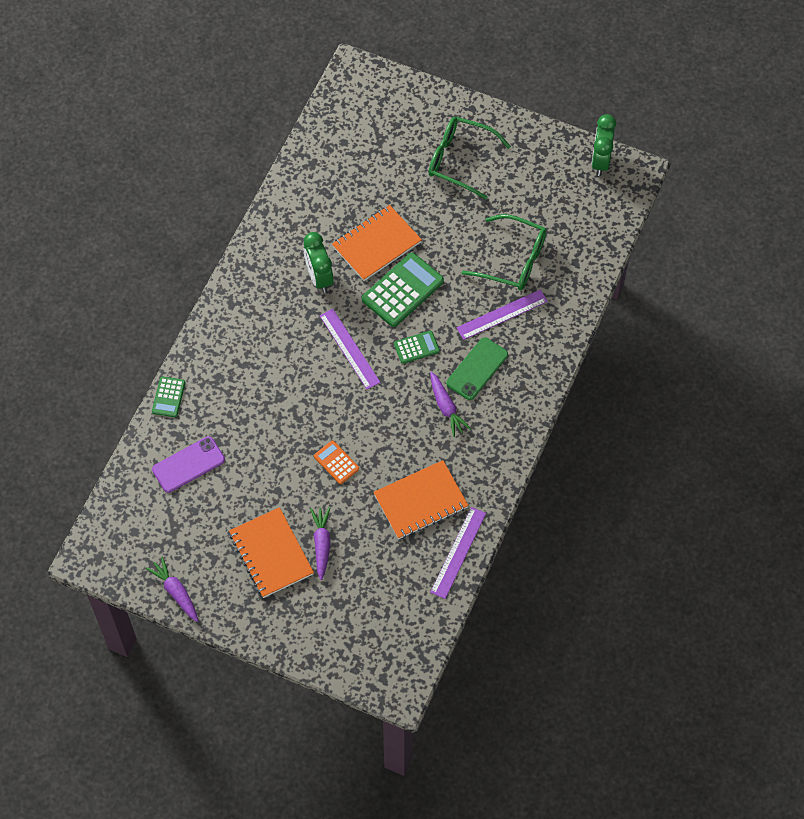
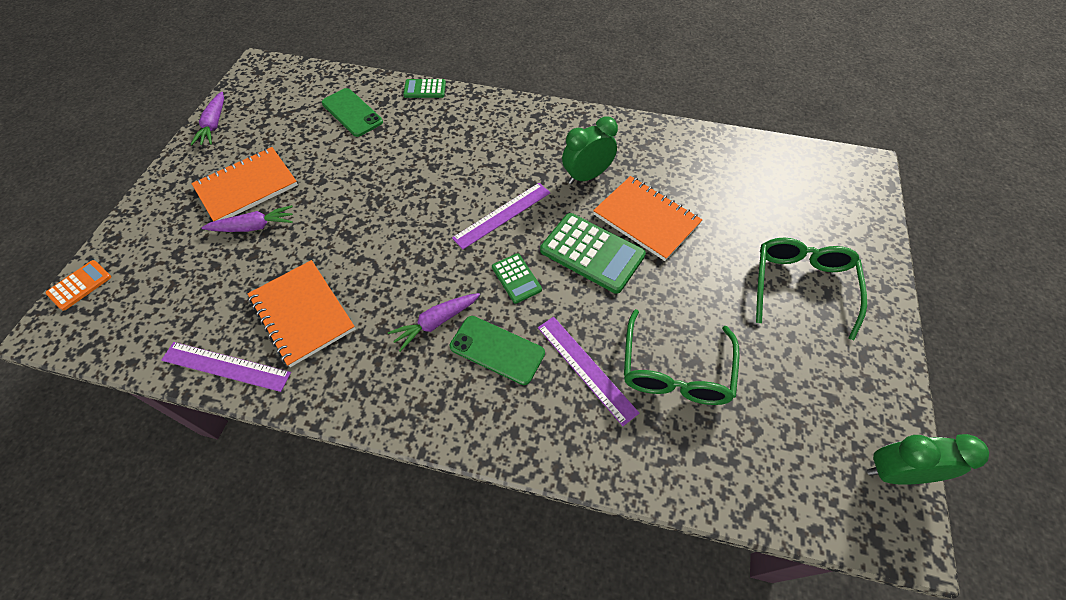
camera: 80 degrees right, 5 degrees down
purple carrot [146,557,198,622] -> purple carrot turned 135 degrees clockwise [190,92,224,145]
purple phone [152,436,225,493] -> green phone [322,88,383,137]
orange calculator [314,441,359,484] -> orange calculator moved to [46,260,111,311]

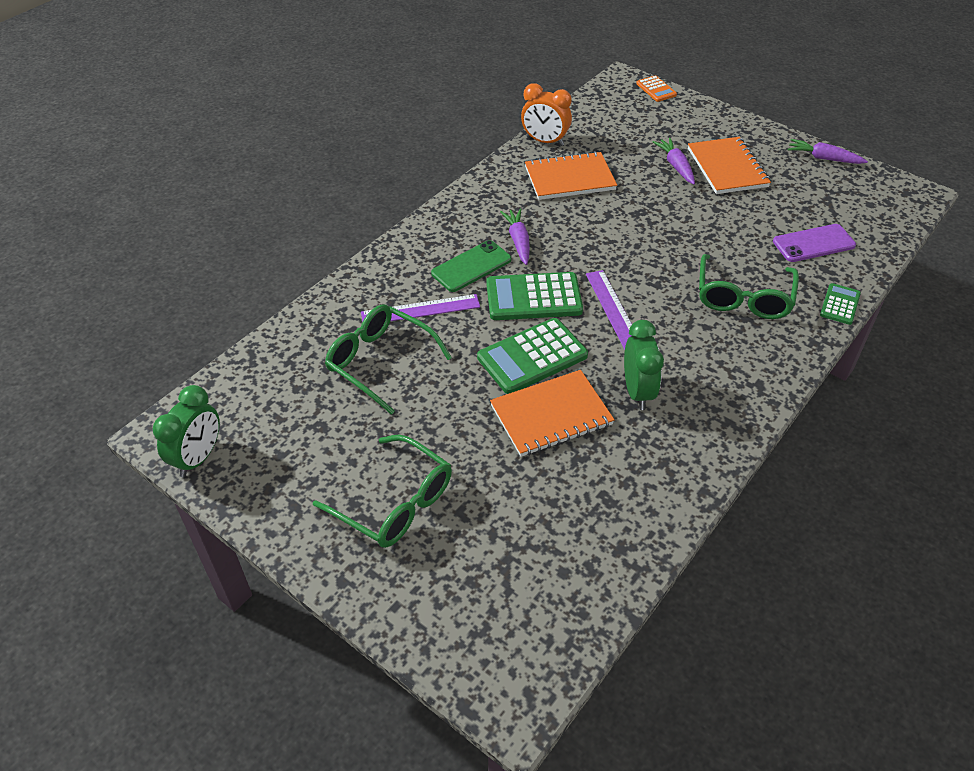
camera: 115 degrees right, 10 degrees down
purple ruler [161,342,291,392] -> orange clock [521,83,572,146]
purple carrot [201,205,293,232] -> purple carrot turned 150 degrees clockwise [653,138,695,184]
green phone [322,88,383,137] -> purple phone [773,224,856,262]
green calculator [492,253,542,304] -> green calculator [486,272,583,320], size x1.86
none -> green glasses [699,254,799,319]

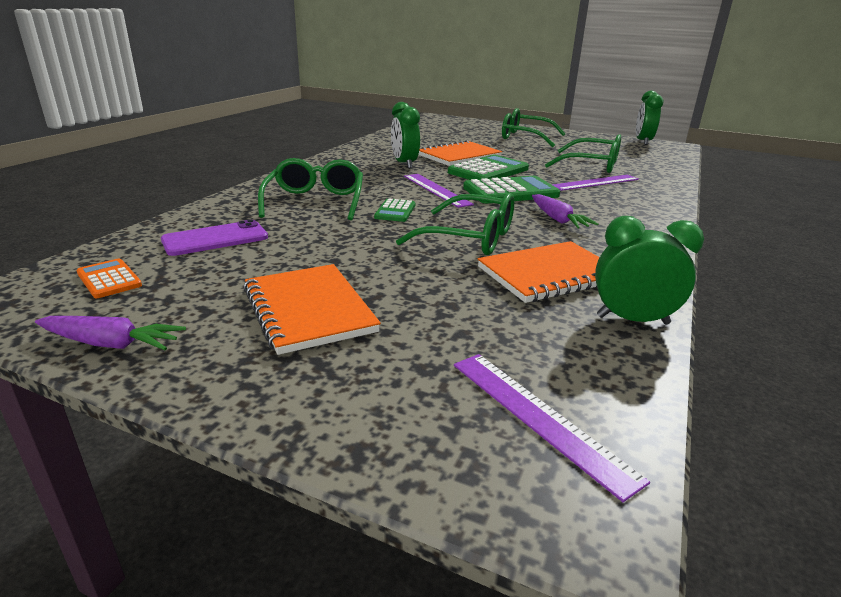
camera: 165 degrees right, 20 degrees down
green phone [431,240,511,292] -> none
orange clock [521,83,572,146] -> green clock [595,216,704,324]
orange calculator [636,75,677,102] -> orange calculator moved to [76,259,142,298]
purple carrot [653,138,695,184] -> none
green calculator [820,283,861,325] -> green calculator moved to [374,198,415,222]
none -> green glasses [396,193,514,255]
none -> purple ruler [454,354,650,502]

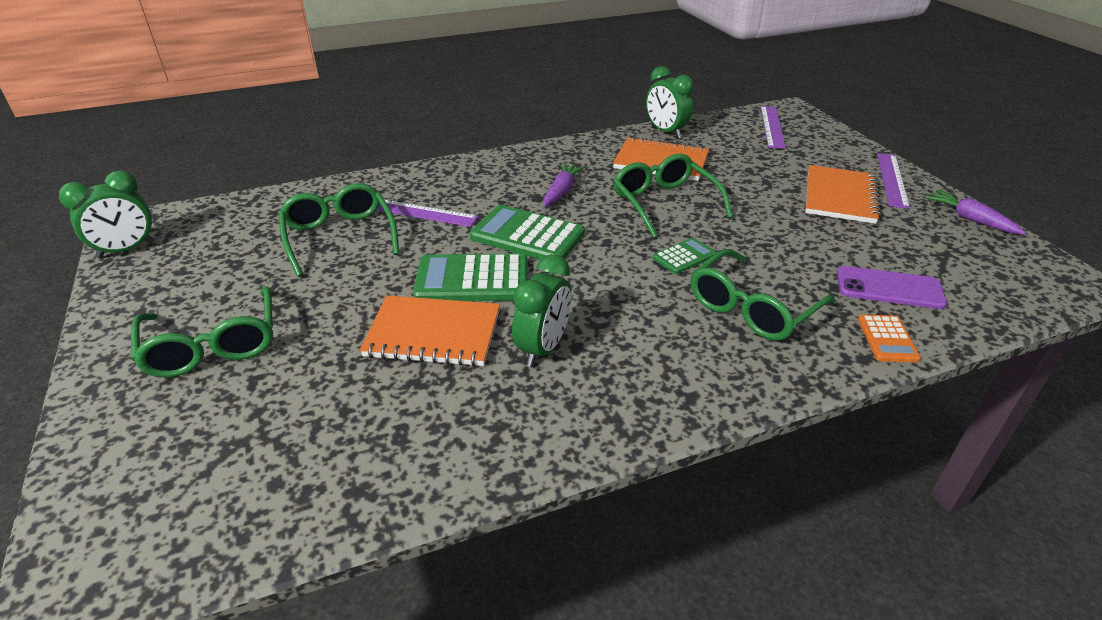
camera: 135 degrees left, 10 degrees up
orange calculator [76,259,142,298] -> orange calculator moved to [858,315,921,363]
purple ruler [404,174,474,208] -> purple ruler moved to [877,153,910,209]

